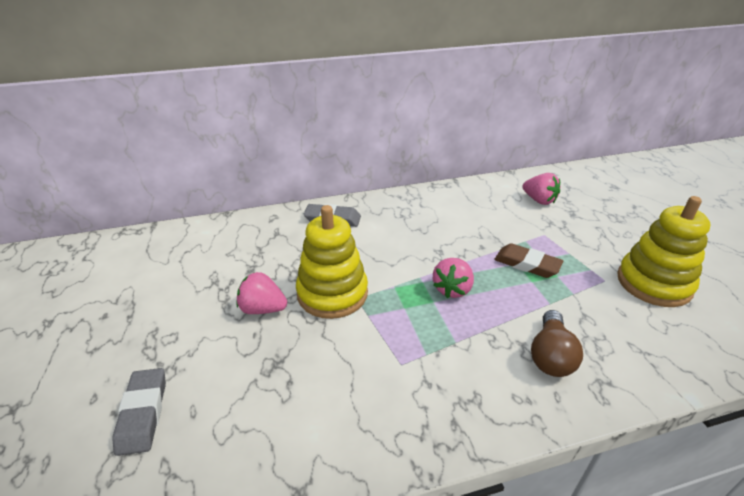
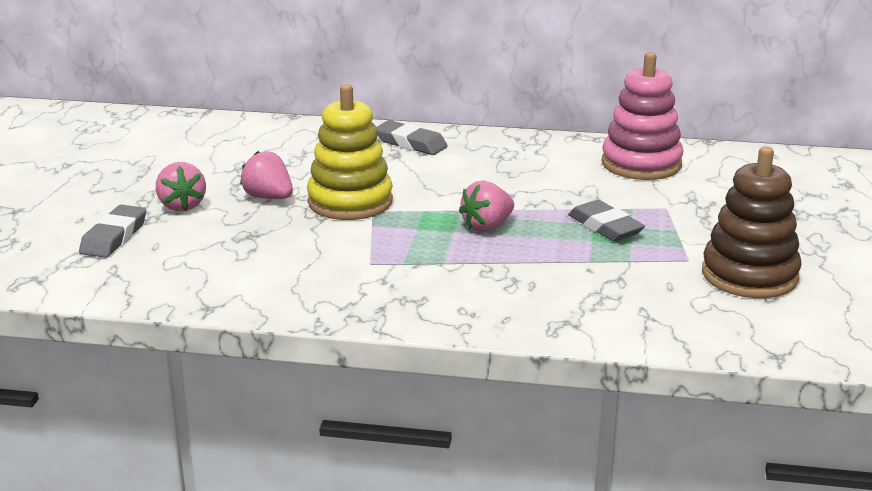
camera: 25 degrees right, 10 degrees down
brown eraser [494,243,563,278] -> grey eraser [568,200,645,242]
pink strawberry [522,173,560,205] -> pink strawberry moved to [156,162,206,211]
brown light bulb [531,310,583,377] -> none
yellow stacking toy [617,196,710,307] -> brown stacking toy [702,146,802,298]
none -> pink stacking toy [602,52,683,180]

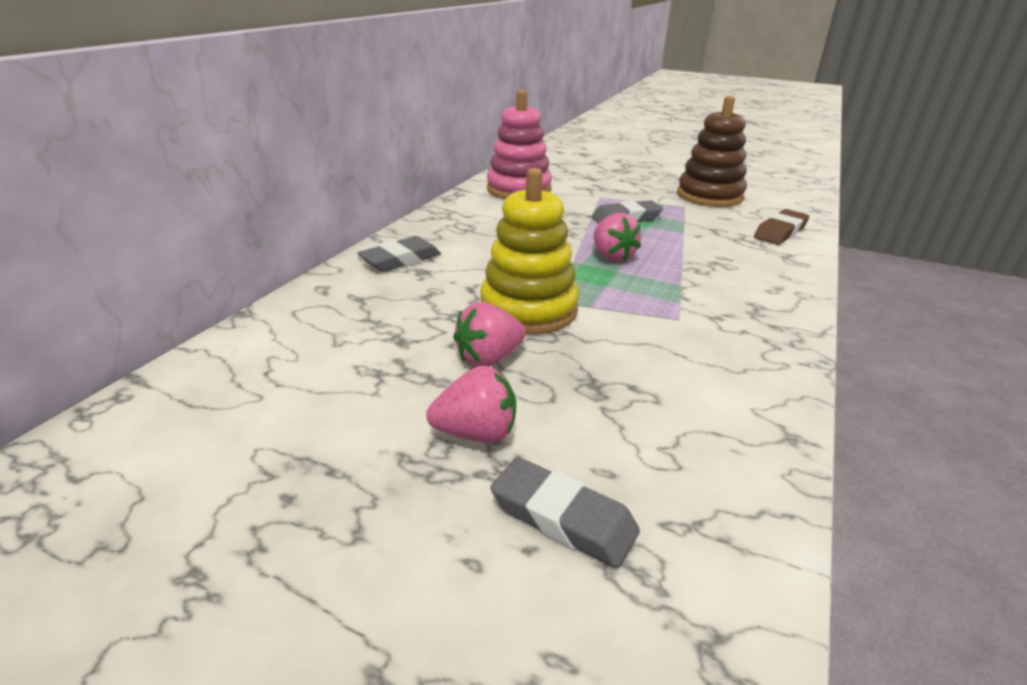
camera: 75 degrees left, 5 degrees up
none -> brown eraser [754,209,809,245]

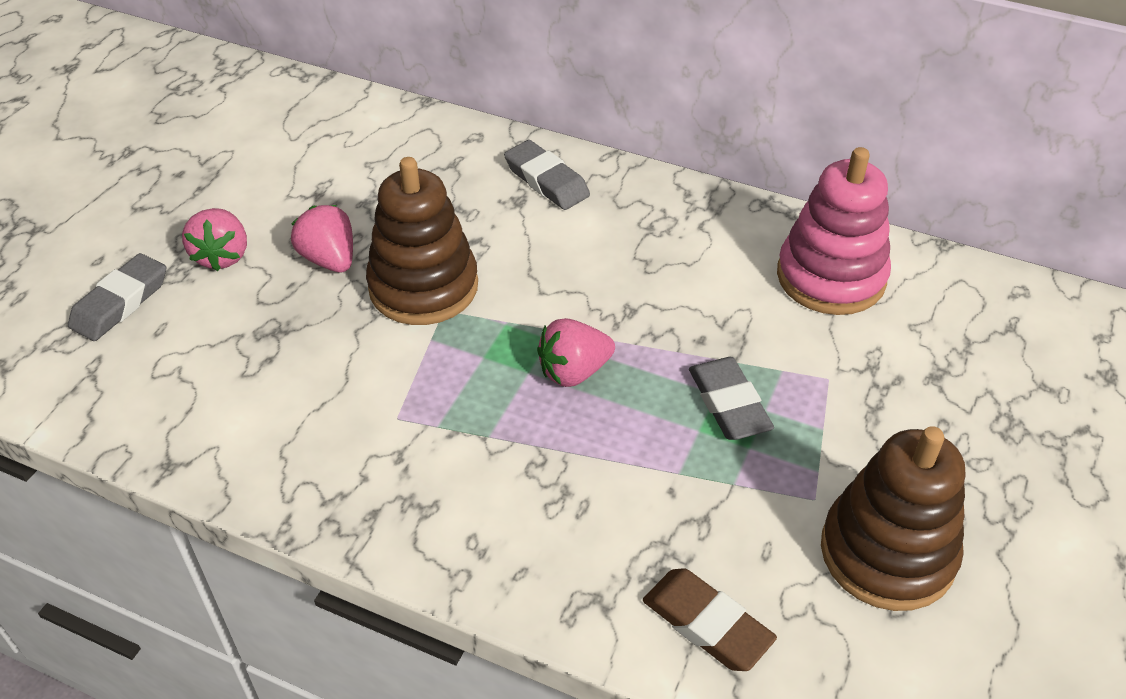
camera: 90 degrees right, 15 degrees up
yellow stacking toy [480,168,579,335] -> brown stacking toy [366,157,478,325]

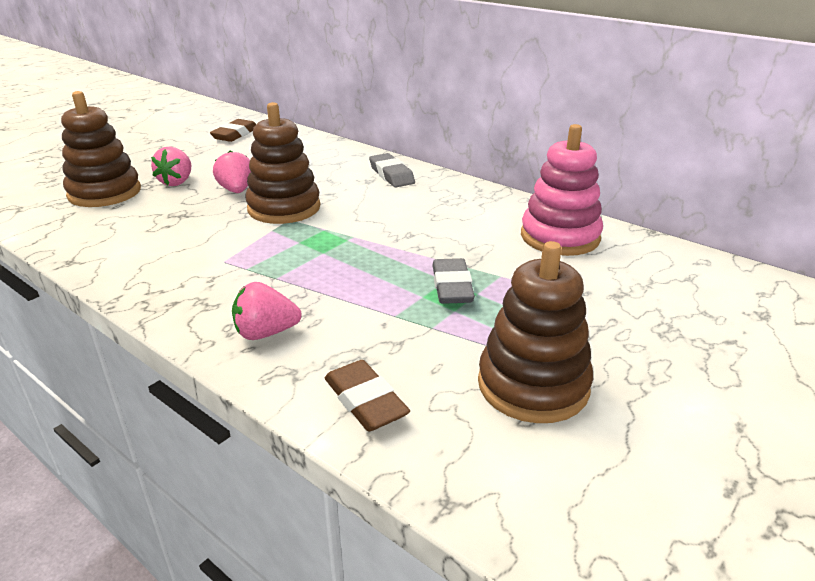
camera: 15 degrees right, 15 degrees down
grey eraser [68,253,166,341] -> brown stacking toy [61,91,141,207]
pink strawberry [537,318,615,387] -> pink strawberry moved to [232,282,302,340]
none -> brown eraser [210,119,256,142]

